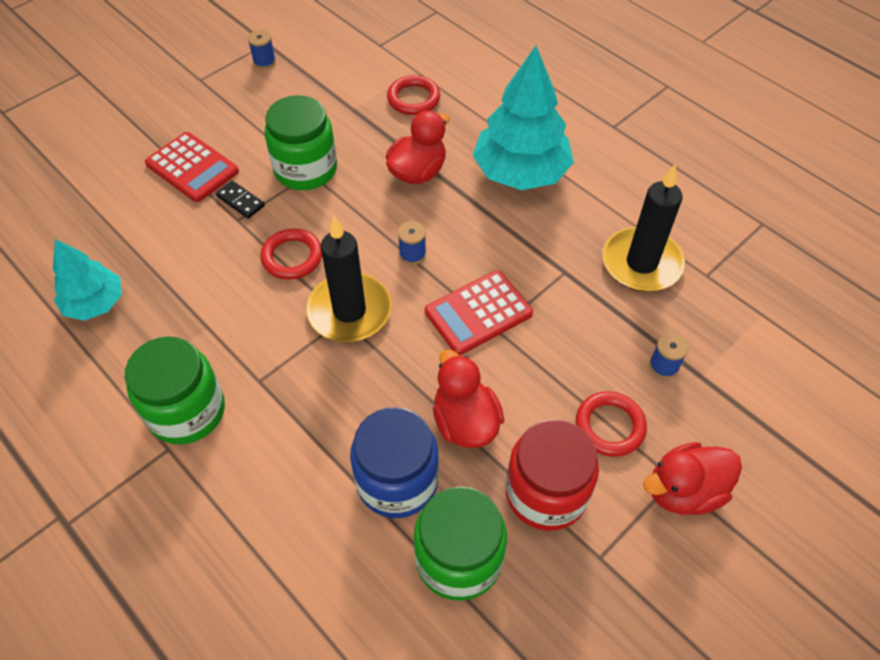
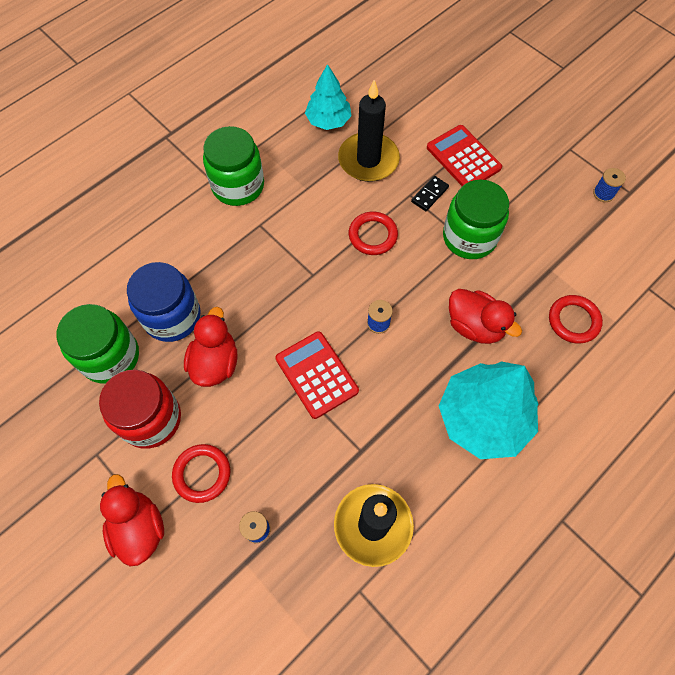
camera: 90 degrees right, 10 degrees up
red calculator [145,132,239,202] -> red calculator turned 105 degrees clockwise [427,125,502,186]
black candle [306,216,391,342] -> black candle moved to [338,80,400,182]
red duck [433,349,504,448] -> red duck turned 60 degrees counterclockwise [184,307,237,387]

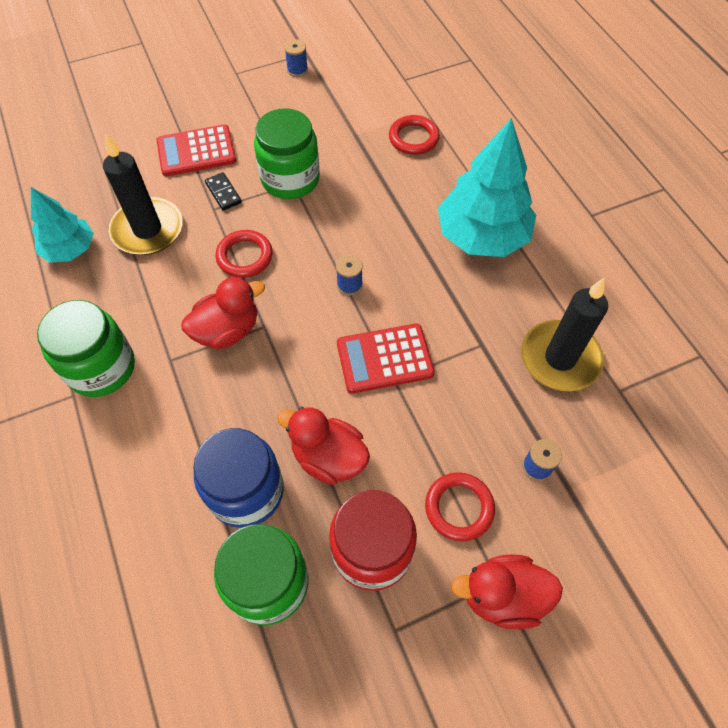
camera: 70 degrees left, 5 degrees down
red duck [449,289,522,344] -> red duck moved to [181,277,265,349]

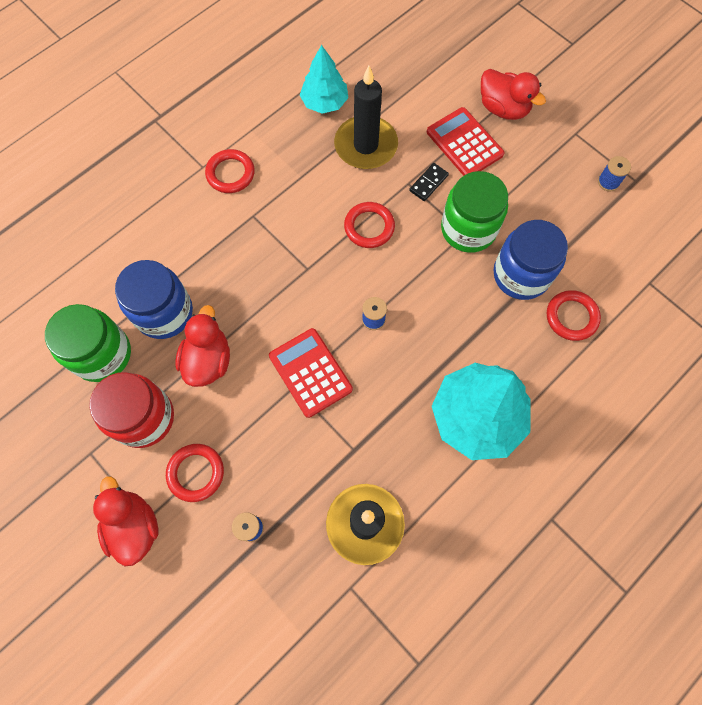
camera: 70 degrees right, 10 degrees up
green jar [37,300,135,397] -> red ring [205,149,255,193]
red duck [181,277,265,349] -> red duck moved to [481,69,546,120]
none -> blue jar [494,220,568,300]

